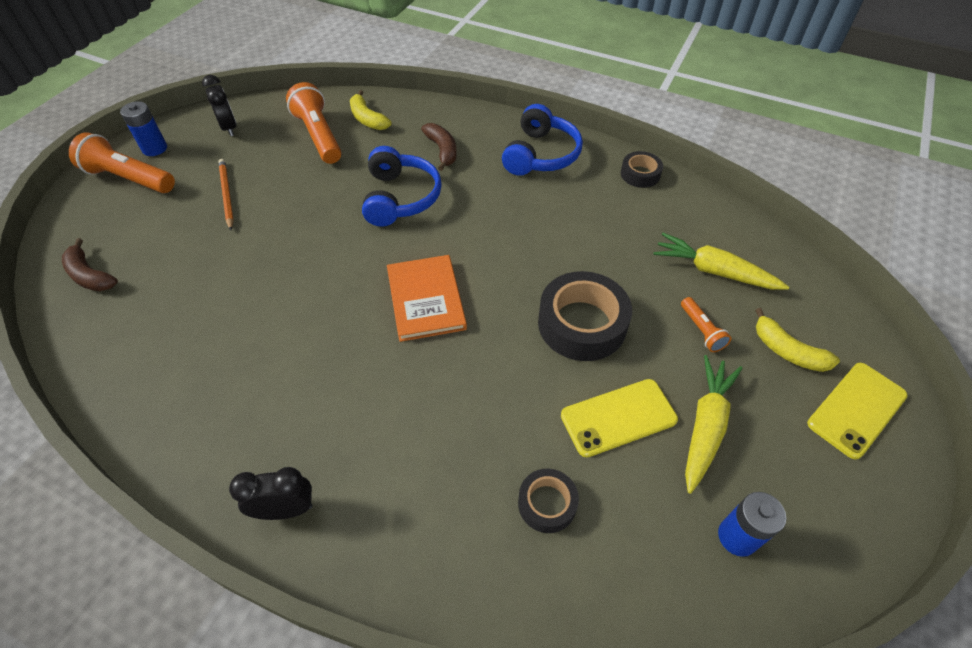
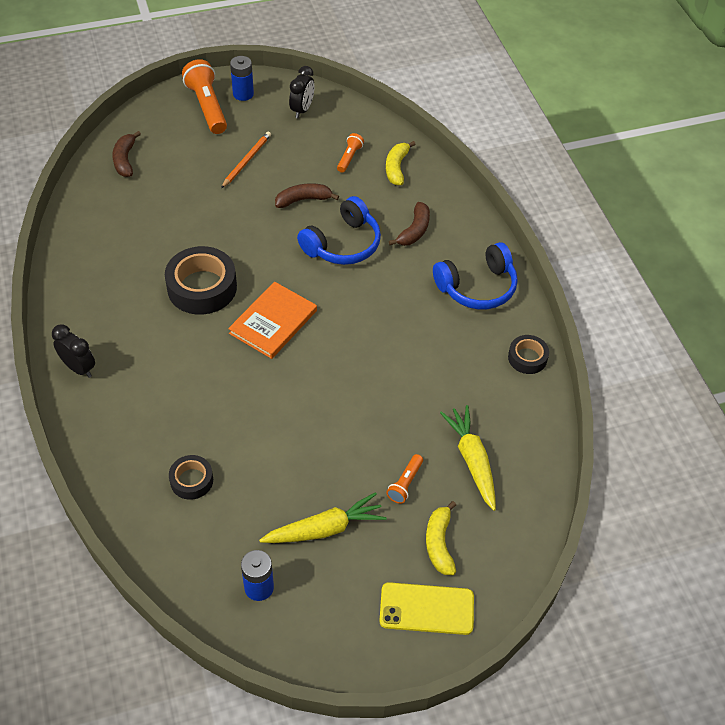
camera: 45 degrees right, 0 degrees up
orange flashlight [286,82,341,164] -> orange flashlight [337,133,364,173], size x0.51
black tape [538,271,632,361] -> black tape moved to [165,246,237,315]
yellow phone [561,379,678,458] -> none
none -> brown banana [275,183,339,208]

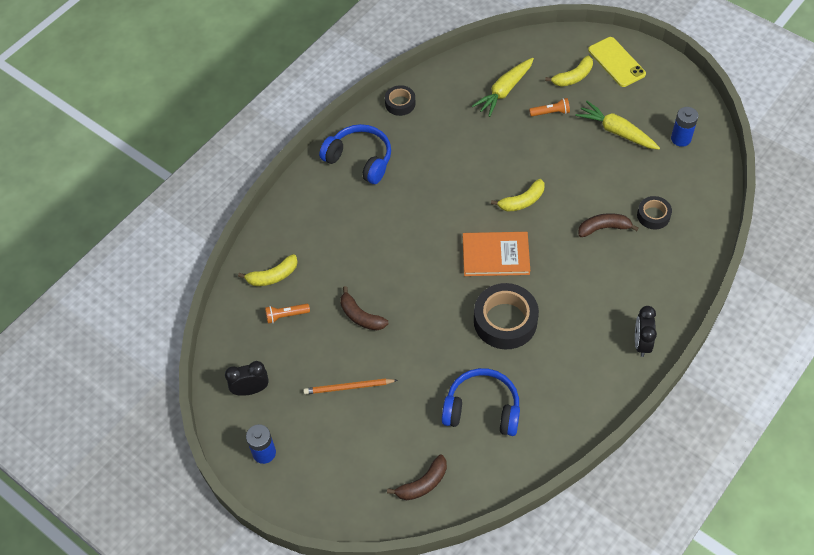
camera: 120 degrees left, 5 degrees up
orange flashlight [182,59,227,134] -> none
blue headphones [297,196,381,265] -> blue headphones moved to [442,368,520,436]
brown banana [389,202,430,246] -> brown banana moved to [578,213,639,237]
none -> yellow banana [491,179,545,212]

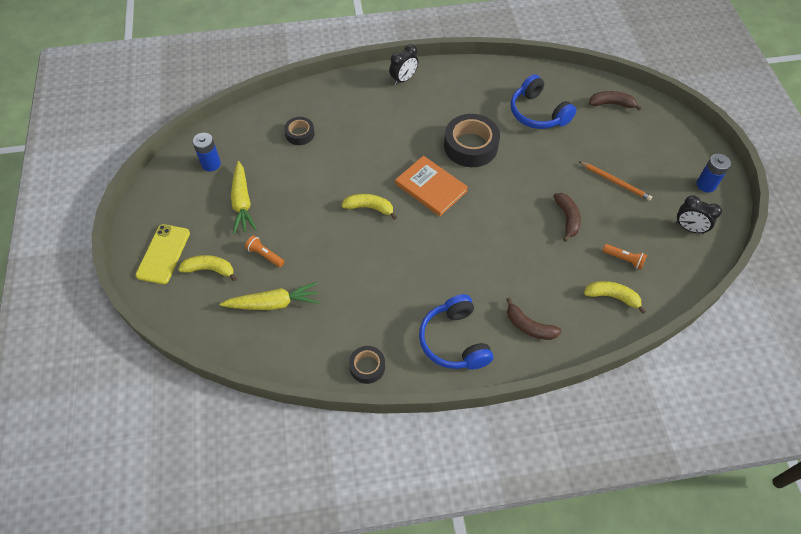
camera: 140 degrees left, 0 degrees up
brown banana [578,213,639,237] -> brown banana moved to [506,298,562,340]

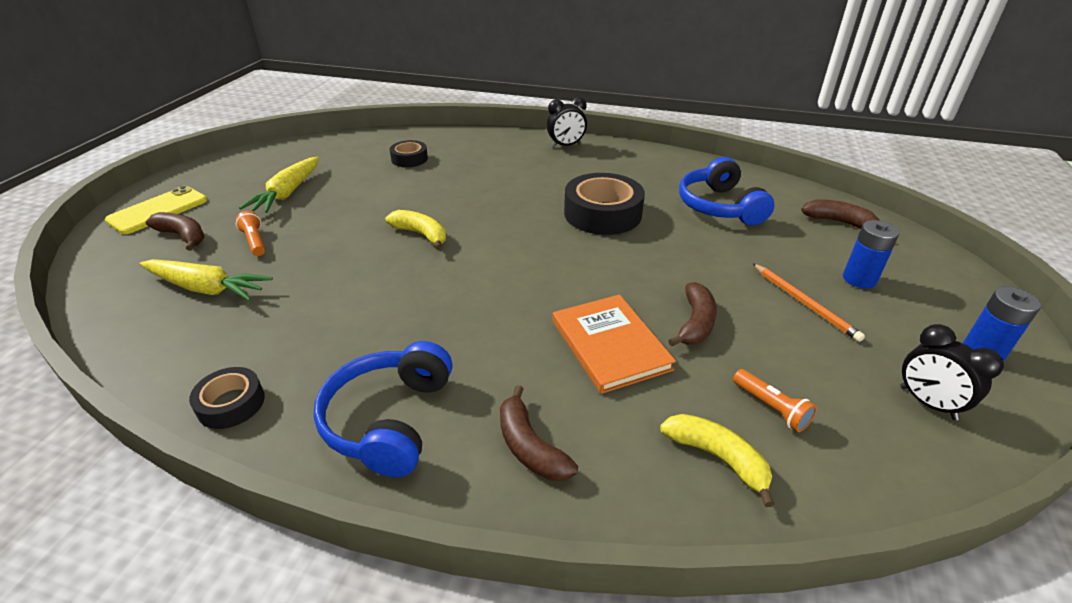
camera: 25 degrees right, 20 degrees down
yellow banana [178,255,237,282] -> brown banana [146,212,205,251]
blue battery [193,133,221,172] -> blue battery moved to [843,220,900,289]
orange book [395,156,468,216] -> orange book moved to [553,295,676,394]

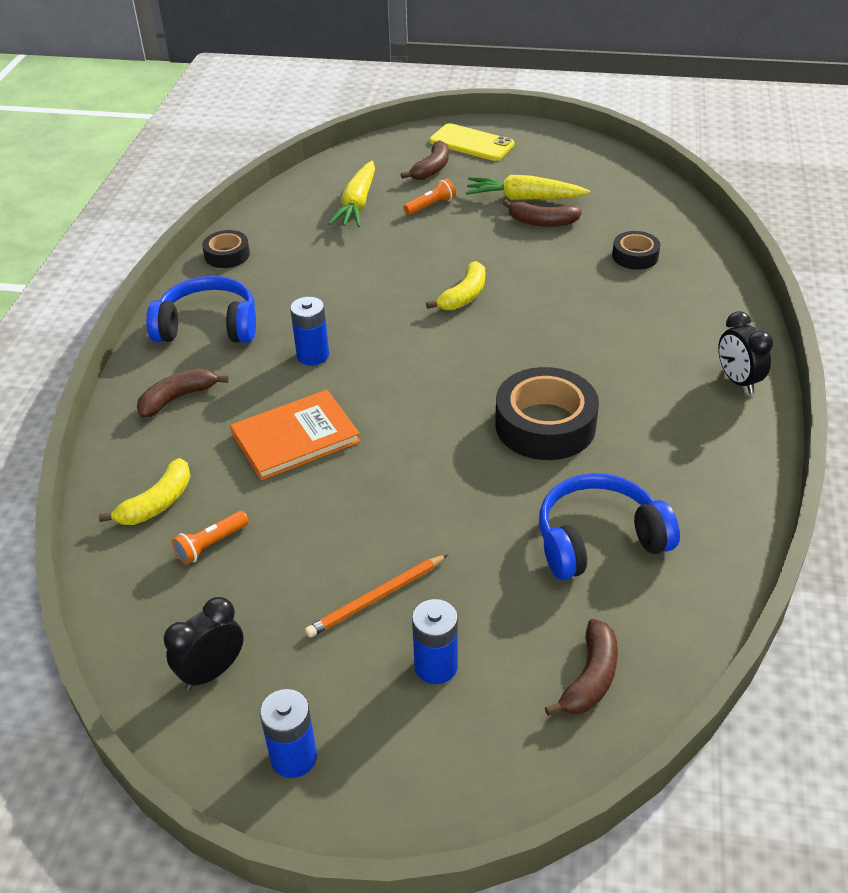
camera: 85 degrees right, 5 degrees up
brown banana [668,282,717,346] -> brown banana moved to [503,200,582,227]
none -> blue battery [290,297,329,366]

